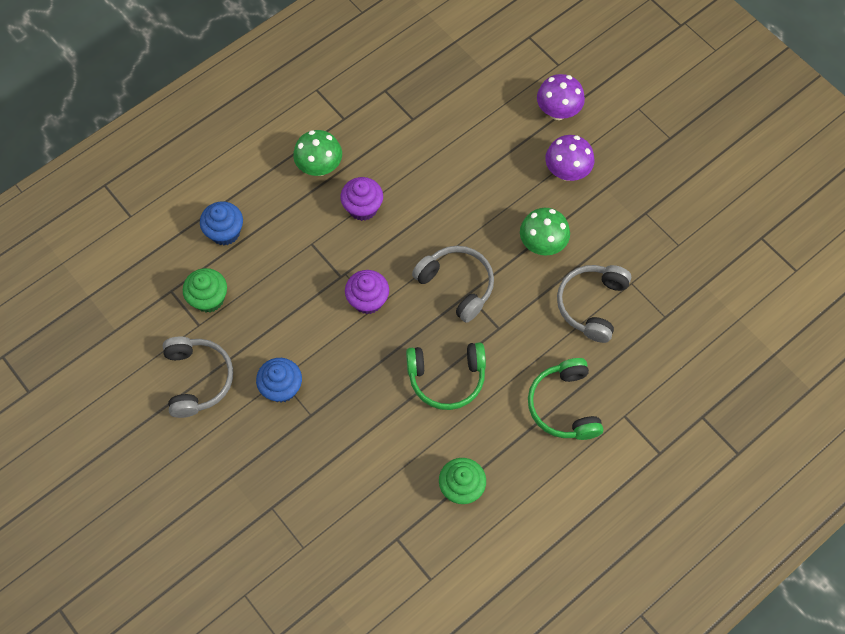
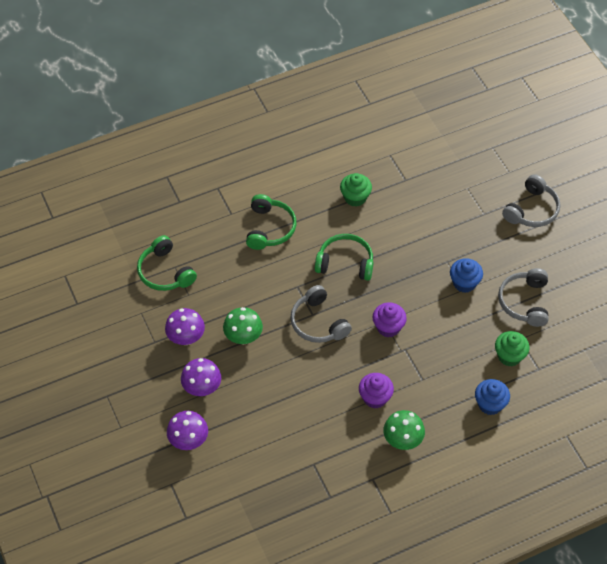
camera: 165 degrees left, 10 degrees down
grey headphones [557,265,631,343] -> grey headphones moved to [502,174,560,227]
none -> green headphones [137,235,197,291]
none -> purple mushroom [165,308,205,345]

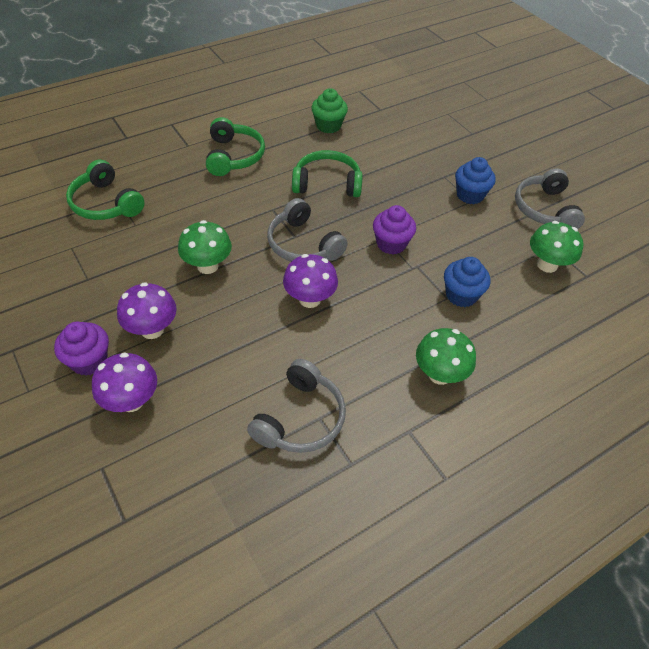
camera: 10 degrees left, 5 degrees down
purple mushroom [165,308,205,345] -> purple mushroom moved to [283,254,338,308]
purple cupcake [359,373,394,409] -> purple cupcake moved to [54,322,109,376]
blue cupcake [475,379,510,415] -> blue cupcake moved to [444,257,490,307]
green cupcake [495,331,529,366] -> green mushroom [530,221,583,273]
grey headphones [502,174,560,227] -> grey headphones moved to [247,359,346,453]

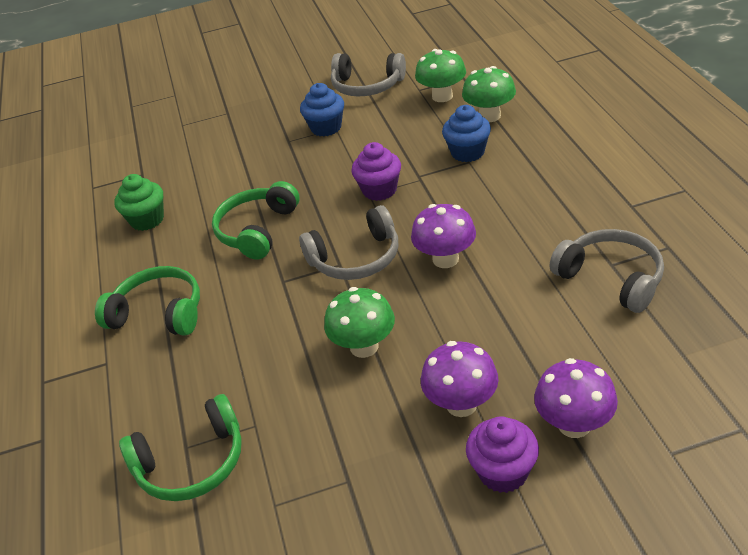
camera: 65 degrees left, 10 degrees down
green mushroom [416,328,476,385] -> green mushroom moved to [462,66,516,122]

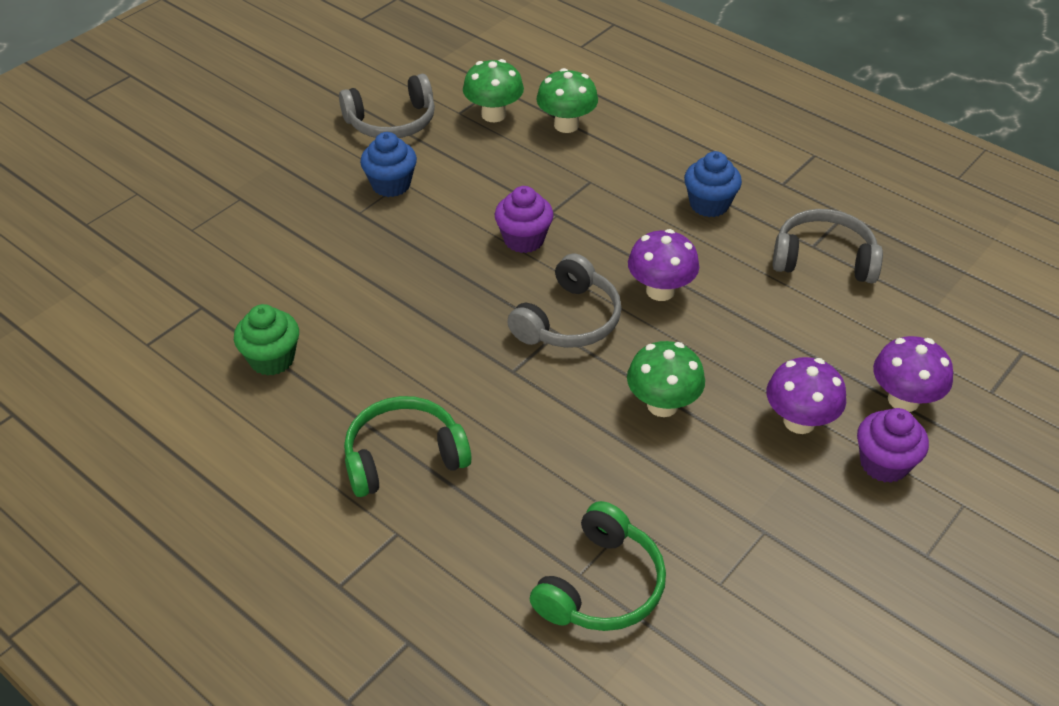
camera: 40 degrees left, 5 degrees up
green headphones [212,181,300,259] -> none
blue cupcake [442,105,491,162] -> blue cupcake moved to [684,151,742,217]

